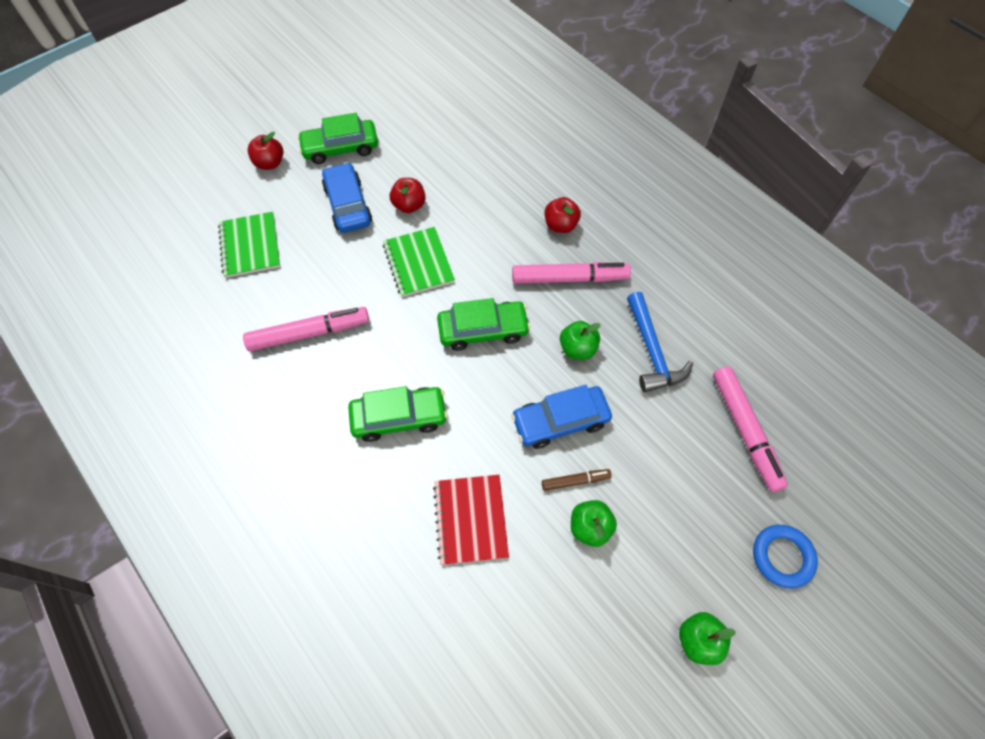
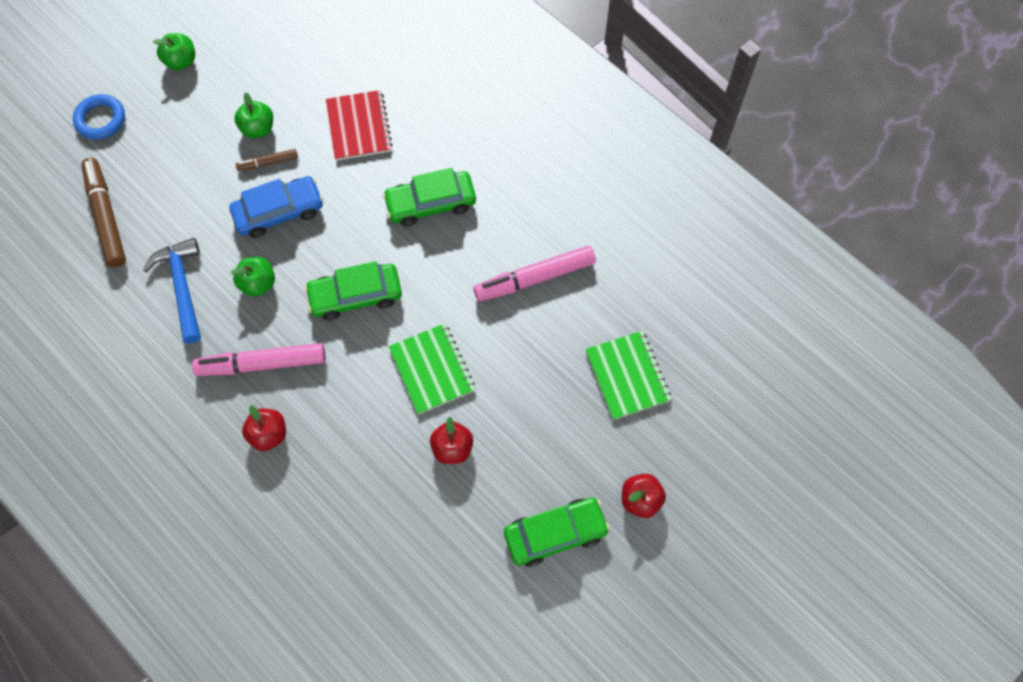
camera: 175 degrees right, 5 degrees up
blue car [322,162,372,233] -> none
pink marker [713,366,788,492] -> brown marker [81,158,126,267]

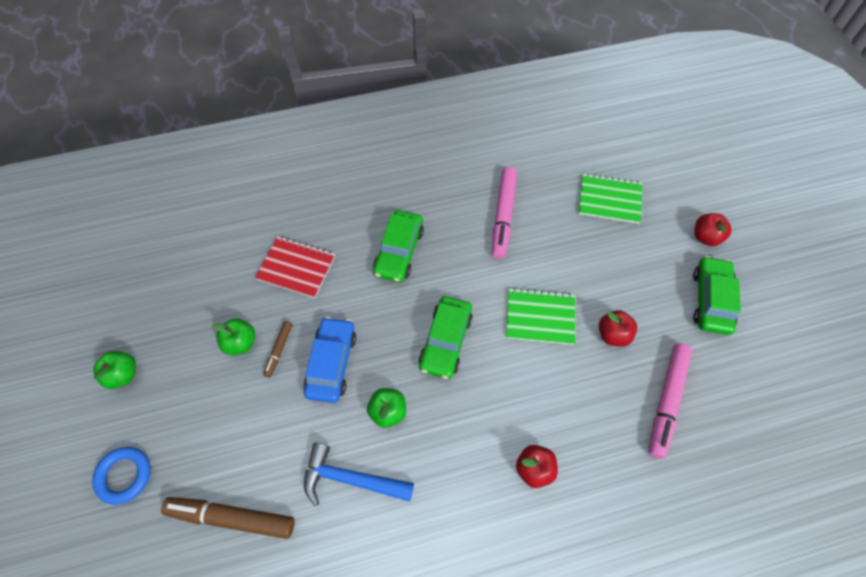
camera: 60 degrees left, 5 degrees down
pink marker [192,343,326,376] -> pink marker moved to [649,343,693,459]

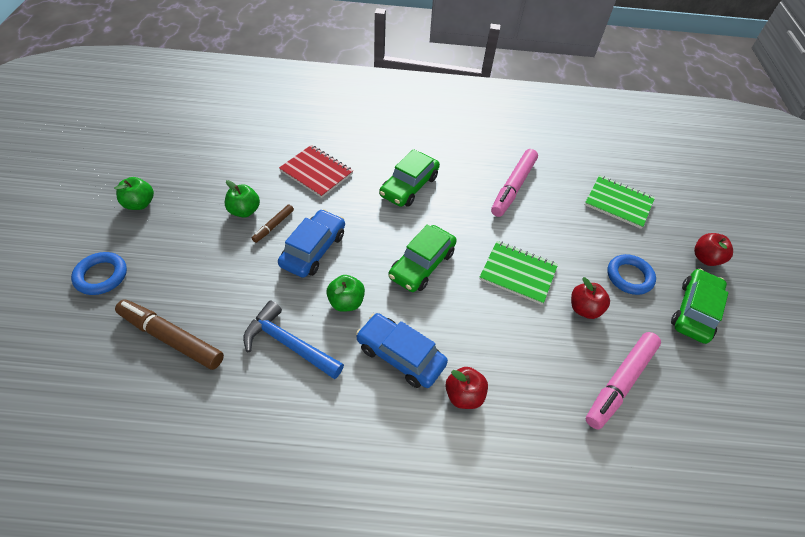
camera: 15 degrees right, 10 degrees down
none -> blue car [356,313,448,388]
none -> blue ring [607,254,656,295]

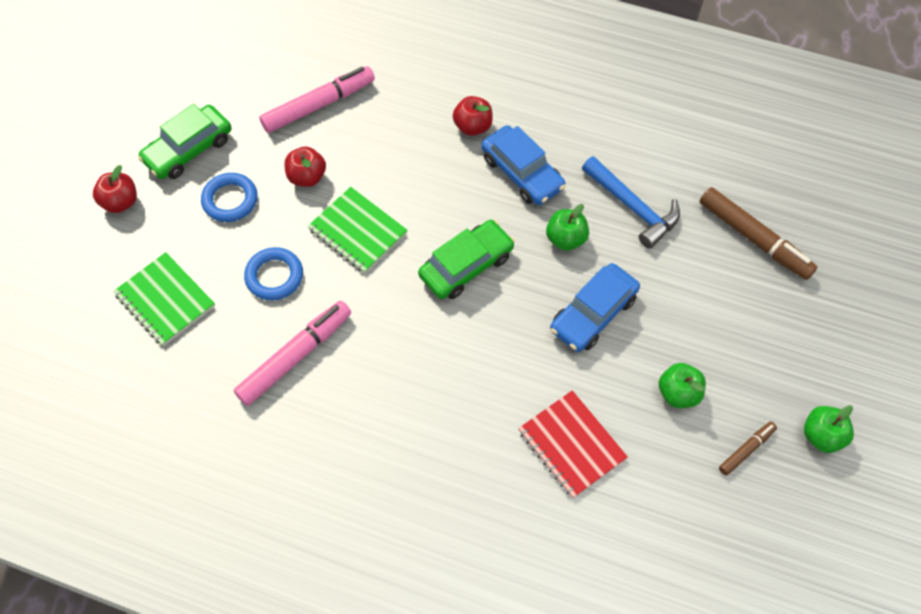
camera: 160 degrees left, 10 degrees up
blue ring [71,252,127,295] -> blue ring moved to [244,247,303,301]
brown marker [252,204,294,243] -> brown marker moved to [719,422,777,476]
green car [379,149,440,207] -> none

